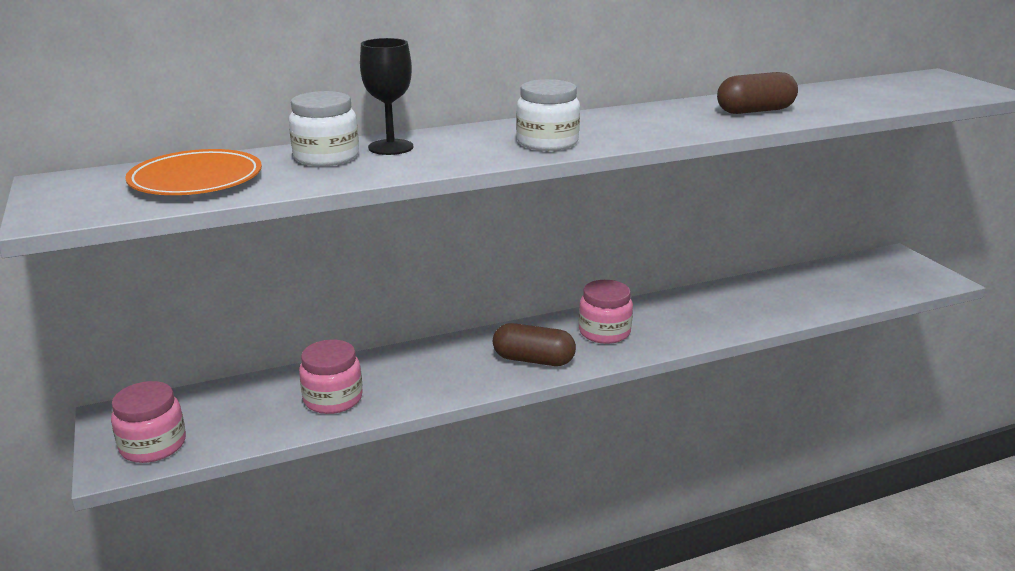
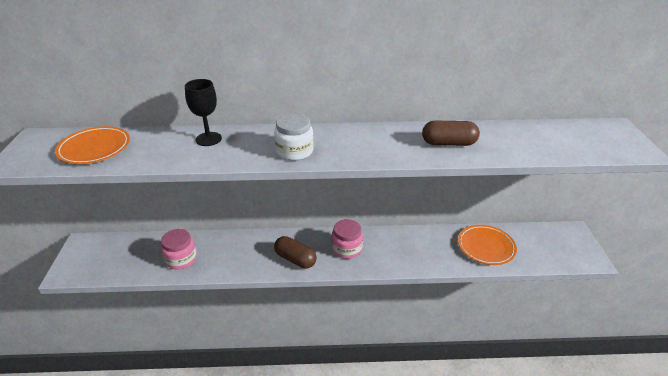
camera: 20 degrees right, 10 degrees up
pink jar [111,381,186,463] -> none
white jar [289,91,359,166] -> none
none -> orange plate [458,225,517,265]

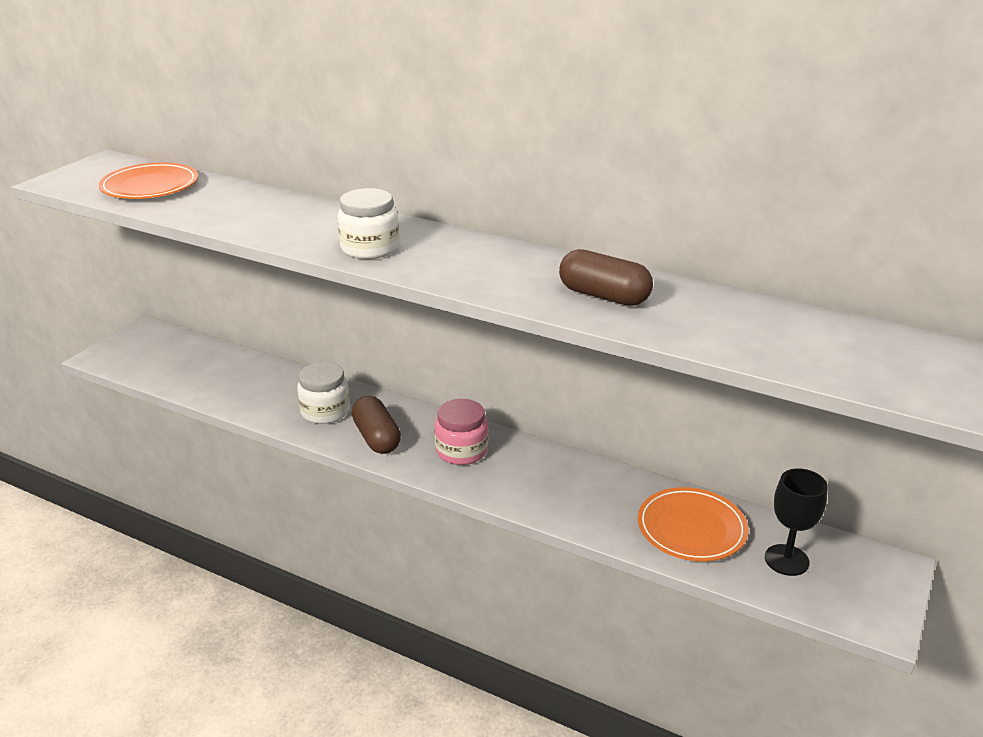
camera: 30 degrees right, 5 degrees down
pink jar [161,229,197,269] -> none
black goblet [185,79,222,146] -> black goblet moved to [765,468,828,576]
none -> white jar [297,362,350,424]

